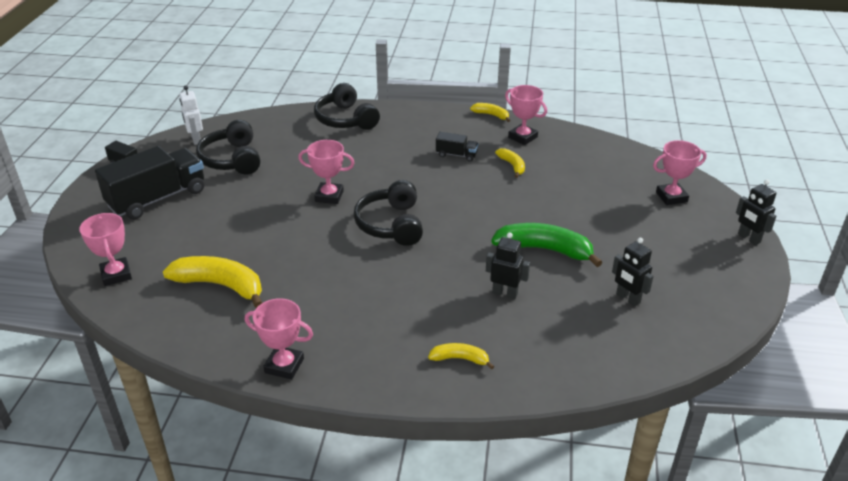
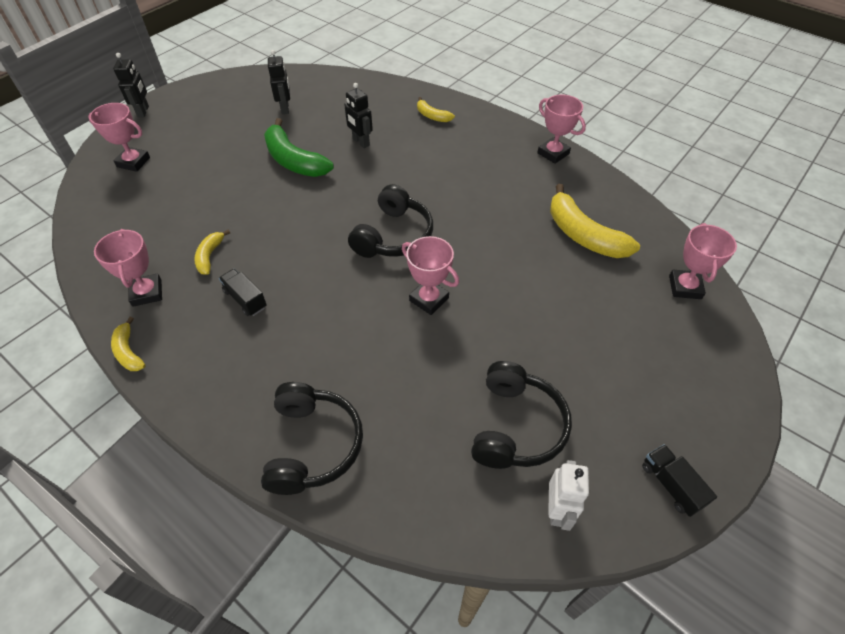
camera: 150 degrees left, 15 degrees up
black truck [95,146,204,219] -> none

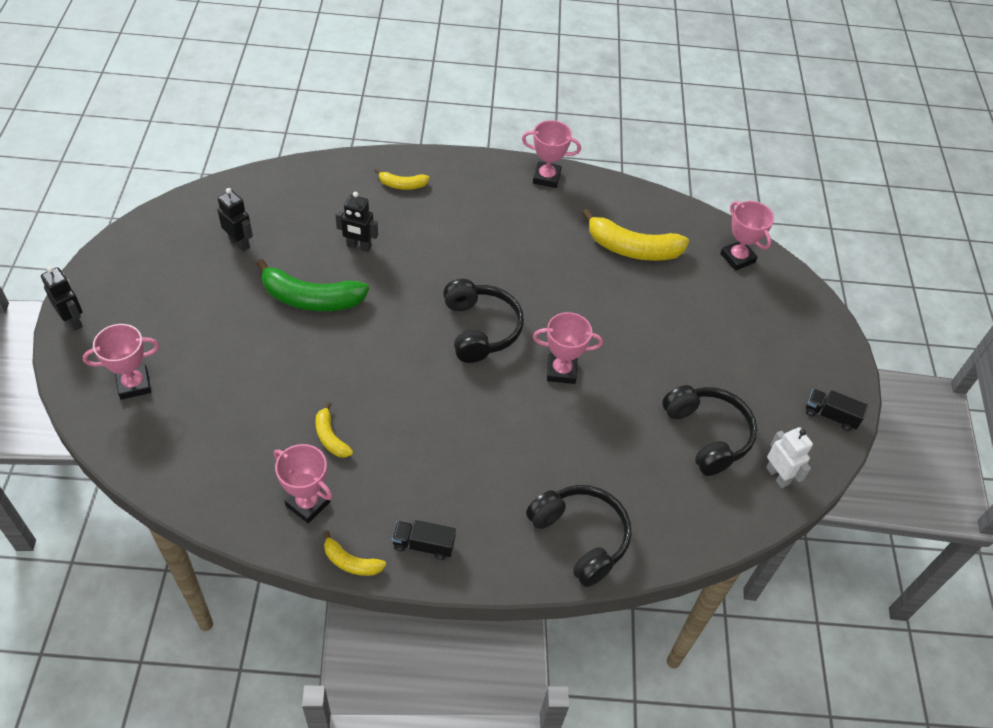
camera: 40 degrees left, 0 degrees up
black truck [219,269,267,316] -> black truck moved to [392,520,456,560]

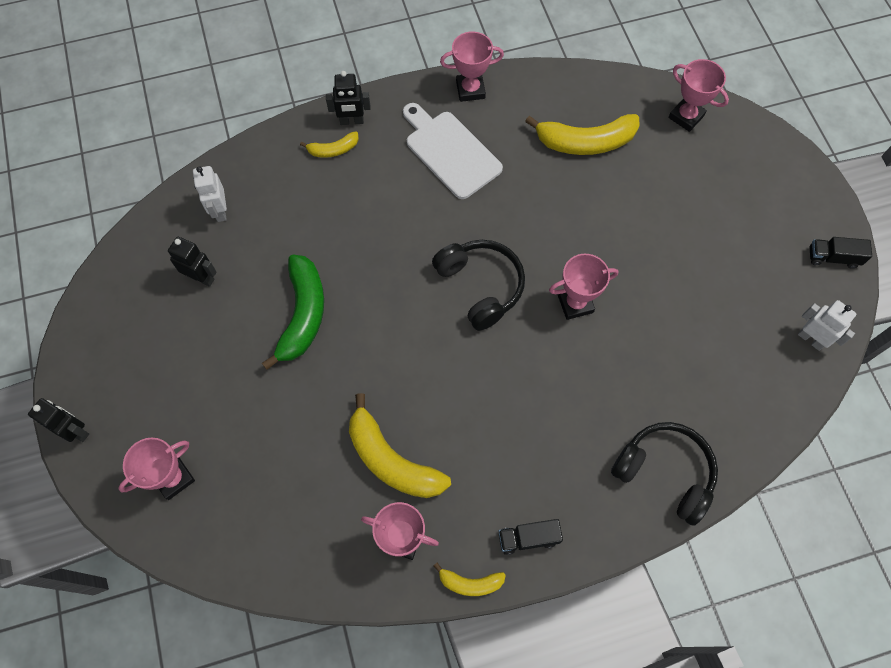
camera: 15 degrees left, 15 degrees up
green banana [256,259,369,311] -> green banana turned 75 degrees counterclockwise [262,254,324,370]
yellow banana [315,402,353,458] -> yellow banana [349,393,451,498], size x1.93
black robot [336,192,378,252] -> black robot moved to [326,71,371,125]
black headphones [662,385,757,476] -> none
none -> white robot [193,166,227,222]
none -> white cutting board [403,103,503,199]

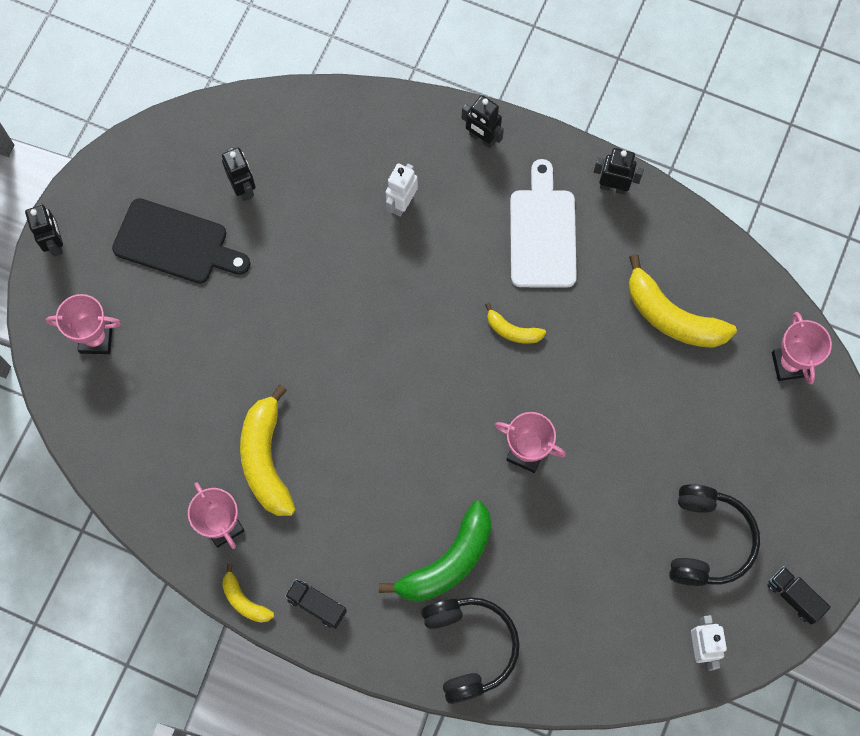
camera: 40 degrees right, 5 degrees up
white robot [193,166,227,222] -> white robot moved to [385,163,418,217]
green banana [262,254,324,370] -> green banana moved to [379,501,492,602]
yellow banana [300,131,359,158] -> yellow banana moved to [485,303,546,344]
black headphones [432,240,525,331] -> black headphones moved to [669,484,760,586]
pink trophy [440,31,504,102] -> black robot [594,148,644,195]
none -> black cutting board [112,198,251,284]

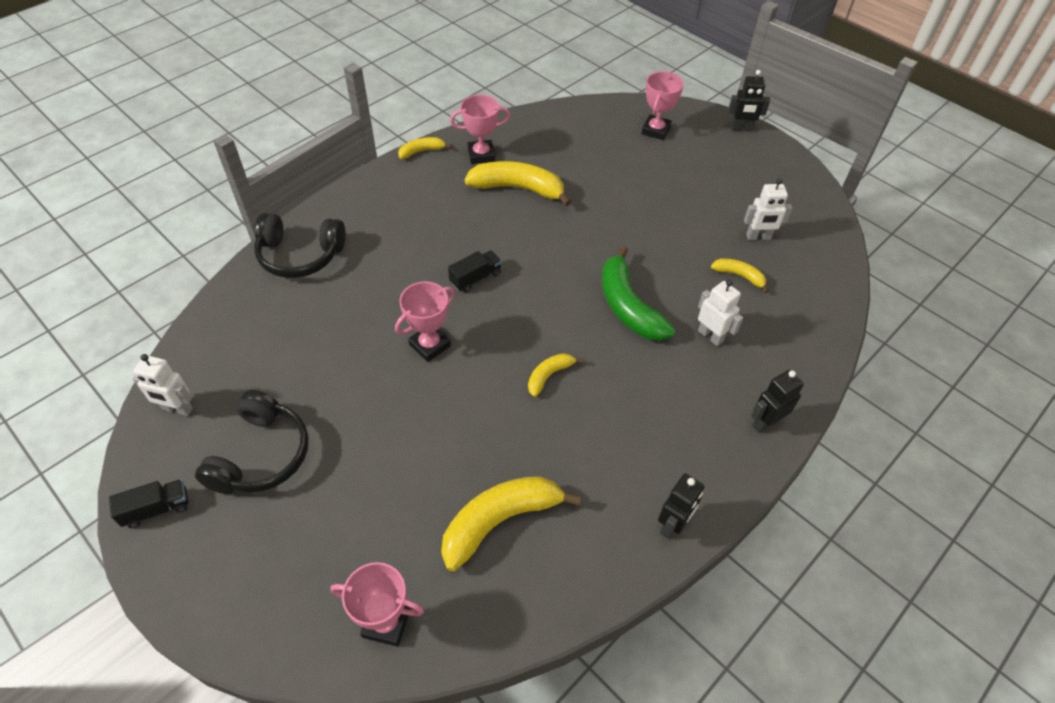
camera: 110 degrees right, 20 degrees down
black cutting board [112,198,251,284] -> none
black robot [222,148,256,201] -> white robot [744,178,793,240]
black truck [285,579,347,629] -> black truck moved to [448,250,502,292]
green banana [379,501,492,602] -> green banana moved to [602,246,675,341]
white cutting board [510,159,577,288] -> none
black headphones [669,484,760,586] -> black headphones turned 105 degrees counterclockwise [195,390,309,494]
none -> yellow banana [711,258,769,293]

